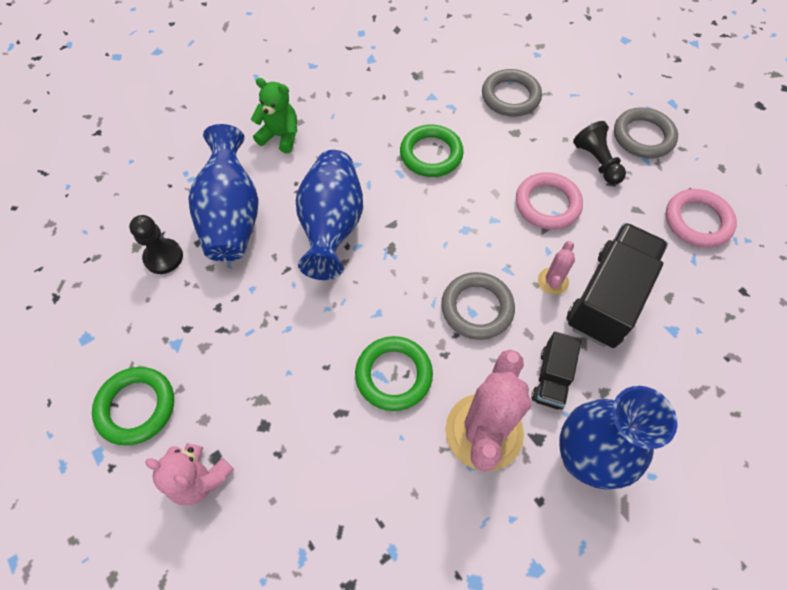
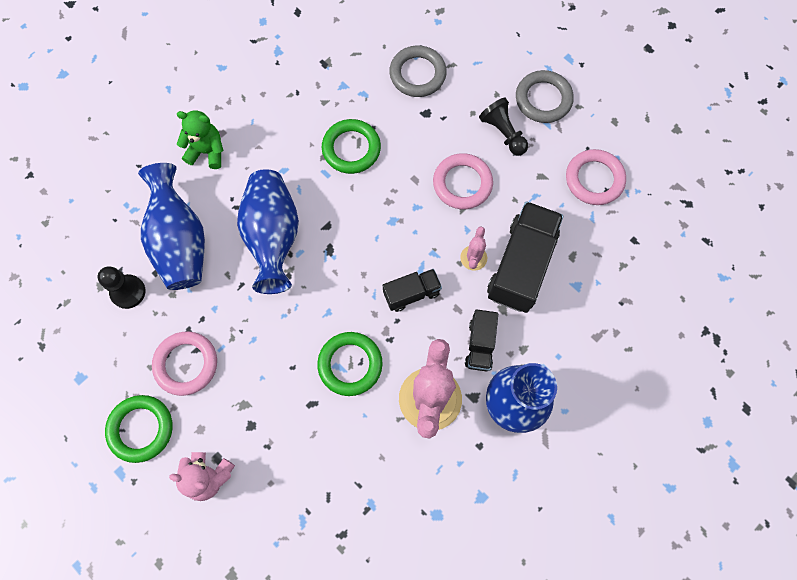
camera: 10 degrees left, 10 degrees up
grey ring [441,272,515,340] -> black truck [383,269,442,312]
none -> pink ring [152,332,217,396]

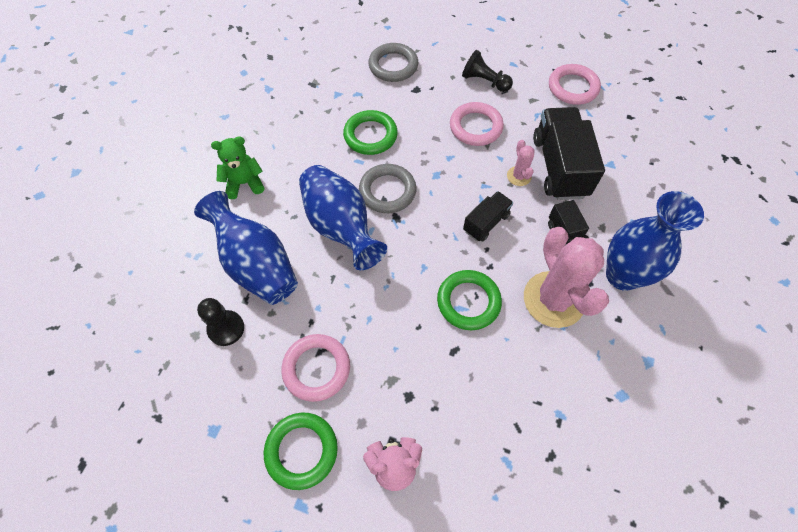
camera: 25 degrees left, 10 degrees down
grey ring [516,70,574,123] -> grey ring moved to [359,164,416,213]

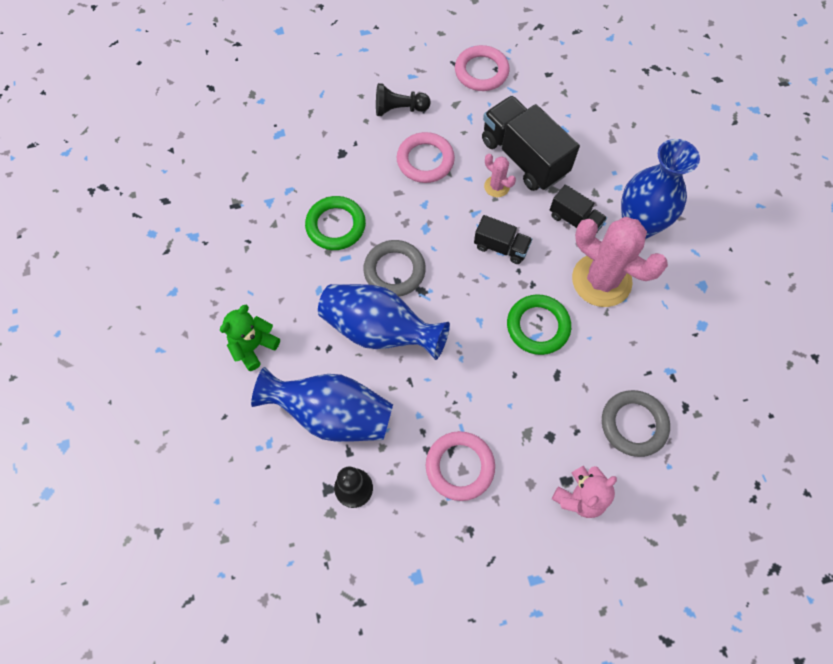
camera: 35 degrees left, 5 degrees up
green ring [264,413,338,490] -> none
grey ring [368,43,418,82] -> grey ring moved to [602,390,670,457]
black truck [463,191,513,242] -> black truck turned 105 degrees clockwise [474,215,532,264]

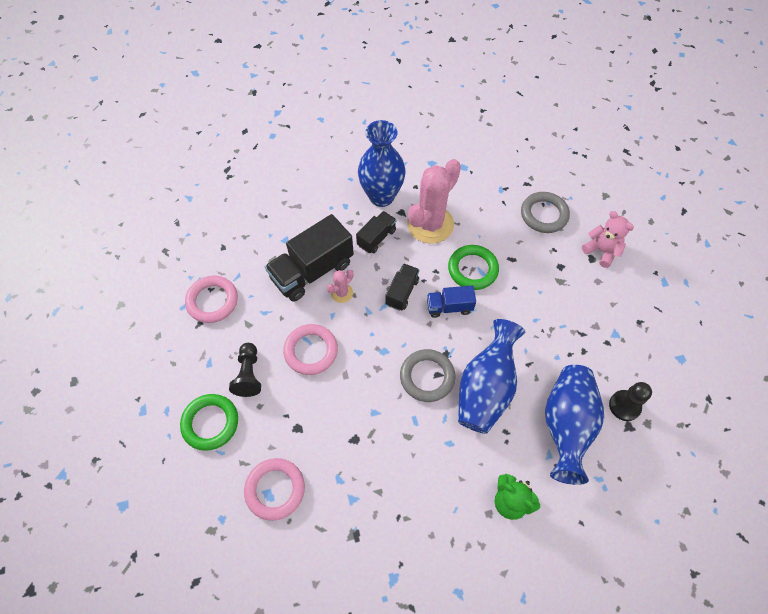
camera: 90 degrees left, 5 degrees down
green ring [305,196,366,250] -> green ring moved to [180,394,238,451]
pink ring [426,431,495,501] -> pink ring moved to [244,458,305,521]
none -> blue truck [427,286,476,318]

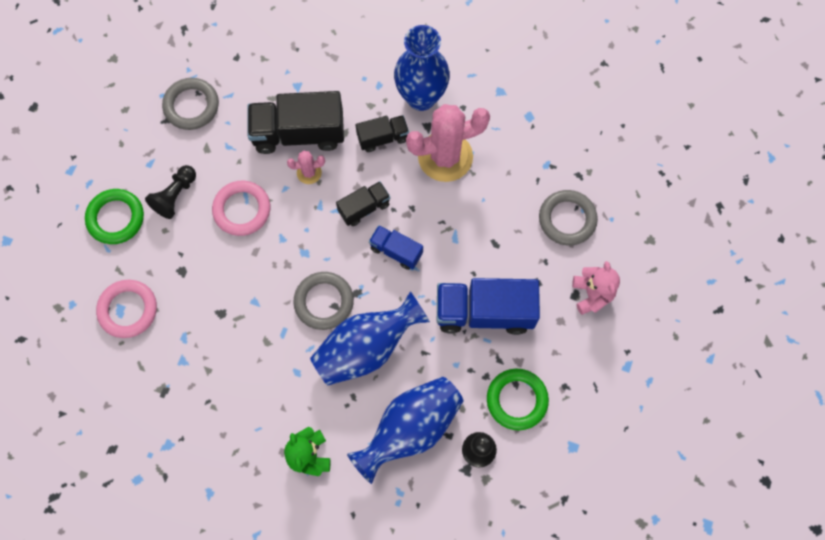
camera: 35 degrees right, 10 degrees up
pink ring [185,276,238,323] -> grey ring [162,78,219,130]
green ring [448,245,499,290] -> green ring moved to [487,368,549,430]
none -> blue truck [437,278,540,335]

